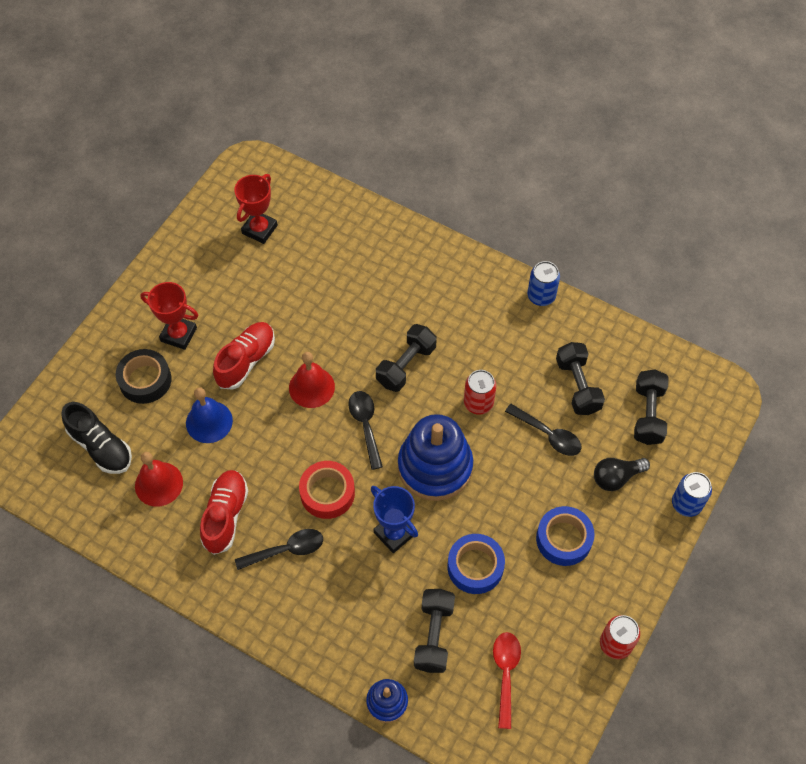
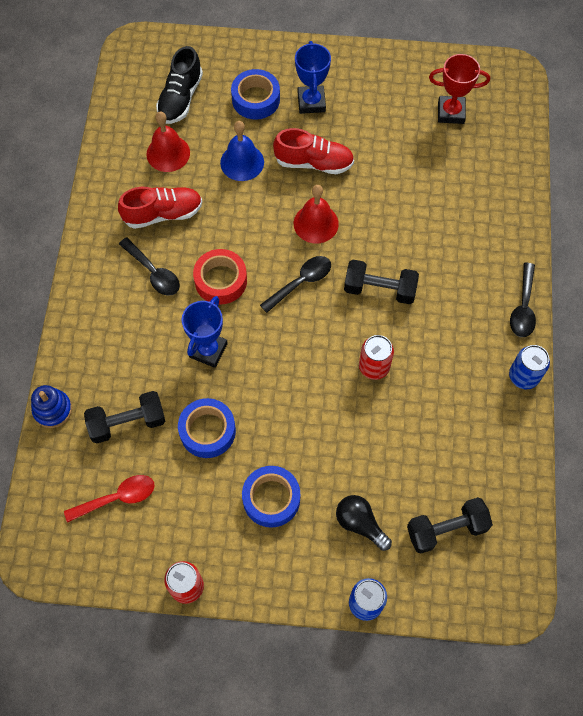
camera: 65 degrees right, 5 degrees up
black tape [116,349,171,404] -> blue tape [231,69,280,120]
red trophy [140,282,198,350] -> blue trophy [295,41,331,114]
blue stacking toy [398,414,473,501] -> none
black spoon [505,404,582,456] -> black spoon moved to [510,263,536,337]
black dumbbell [556,342,605,415] -> none

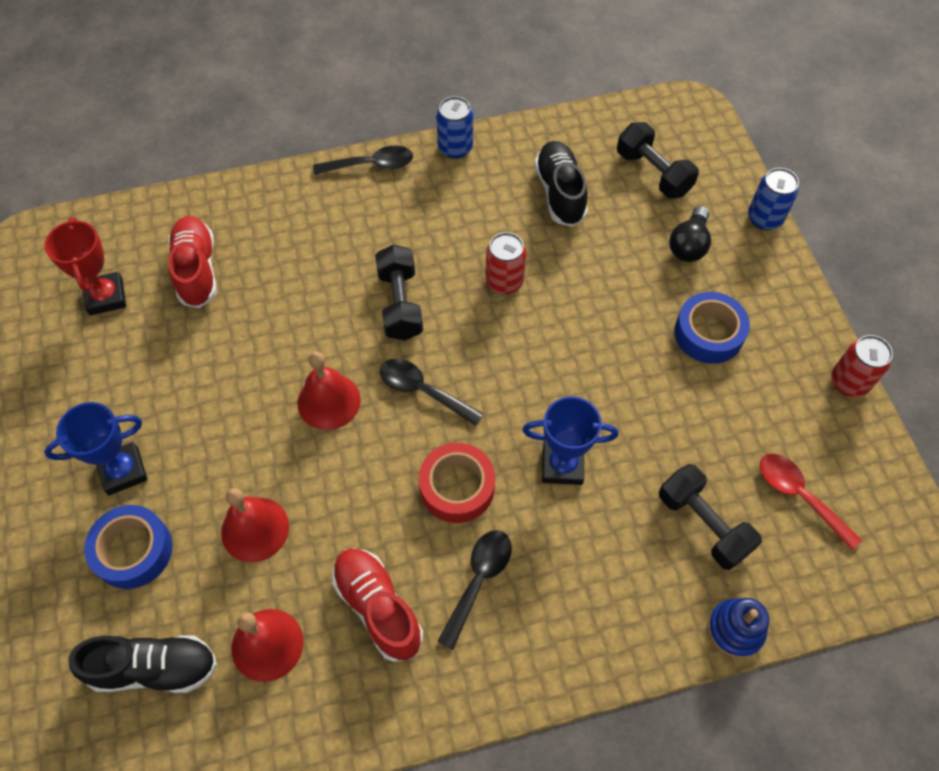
camera: 110 degrees left, 5 degrees down
blue tape [178,398,236,458] -> none
blue bell [220,121,264,181] -> red bell [221,488,289,562]
red shoe [273,128,354,174] -> red shoe moved to [168,216,217,308]
none -> black shoe [534,141,588,227]

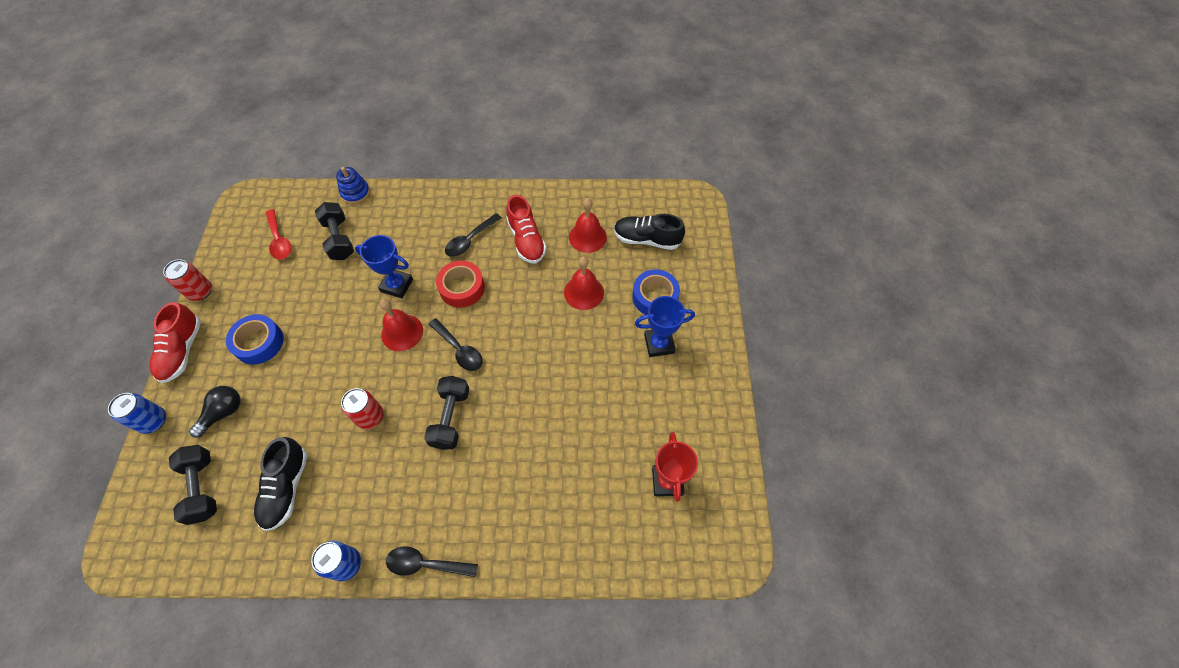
camera: 165 degrees left, 0 degrees up
red shoe [168,216,217,308] -> red shoe moved to [150,302,201,383]
red bell [297,352,361,430] -> red bell moved to [380,299,423,351]

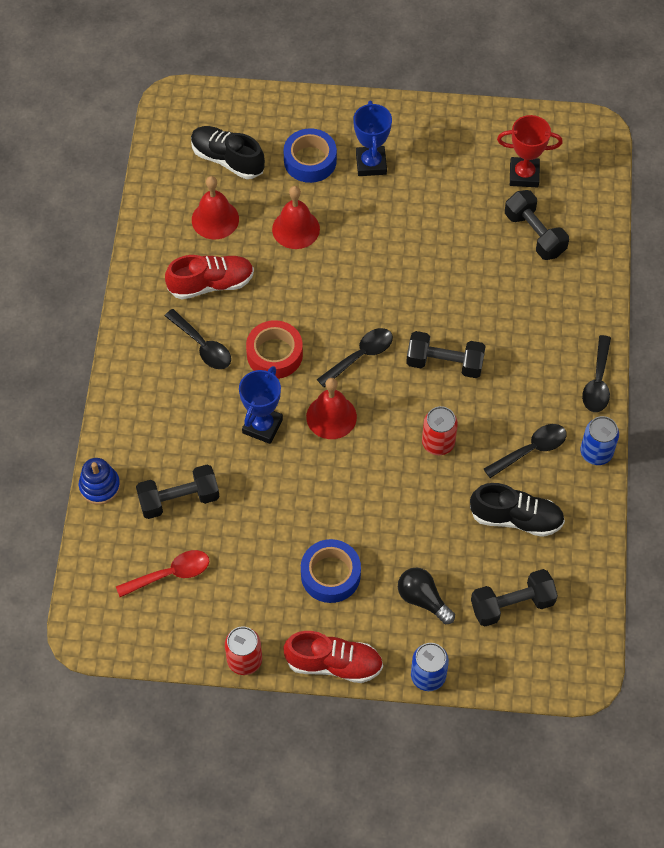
camera: 85 degrees left, 0 degrees up
black shoe [614,214,685,250] -> black shoe turned 105 degrees clockwise [191,126,265,179]
none -> black spoon [484,424,567,478]
none -> black dumbbell [505,190,569,260]

